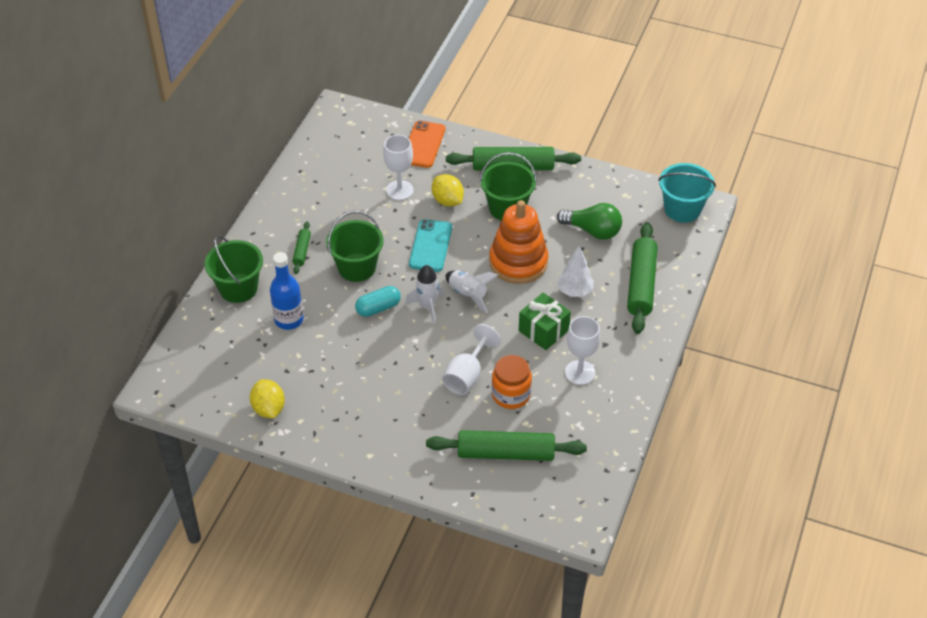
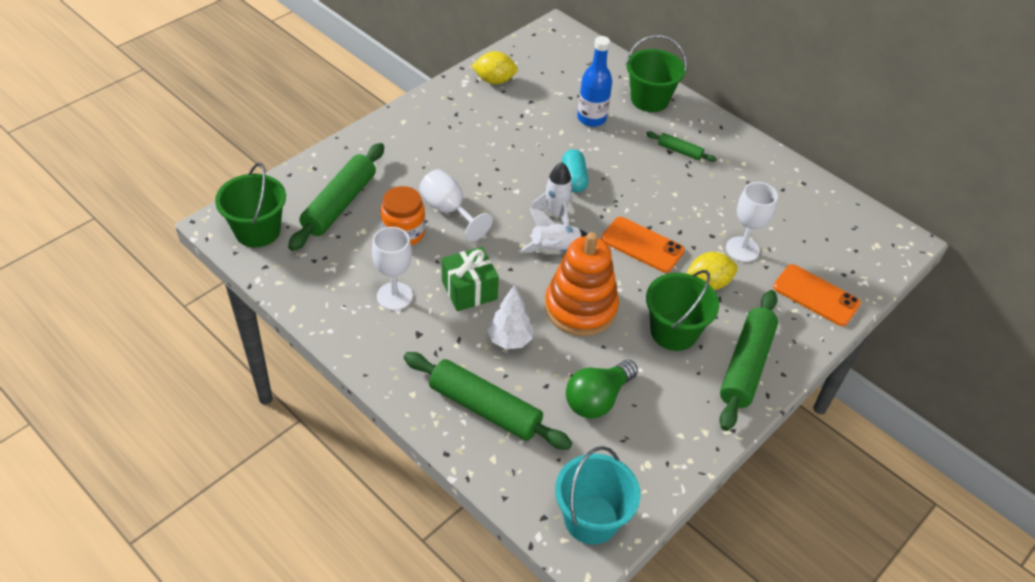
camera: 110 degrees right, 0 degrees up
green bucket [326,211,384,282] -> green bucket moved to [215,162,286,247]
turquoise phone [409,219,452,272] -> orange phone [601,217,685,273]

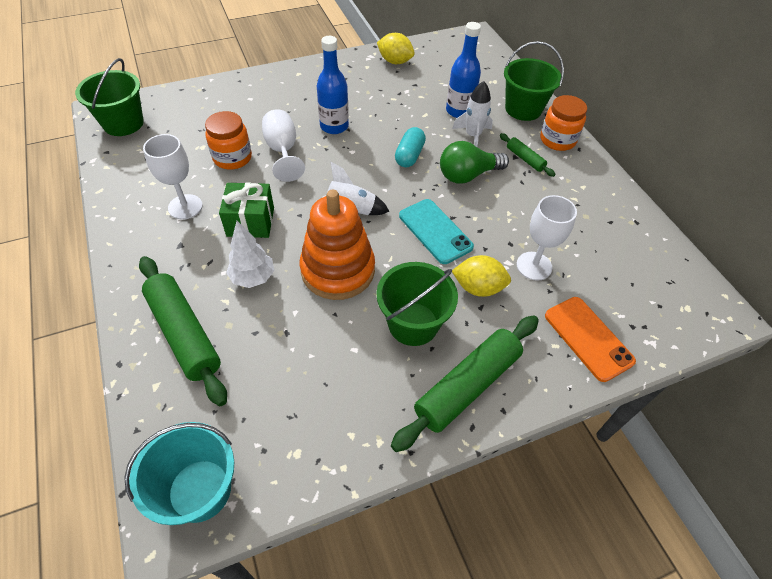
camera: 25 degrees right, 5 degrees up
green rolling pin [288,143,384,251] -> none
white rocket [532,162,573,226] -> white rocket moved to [452,81,493,147]
green light bulb [566,360,638,419] -> green light bulb moved to [440,141,509,184]
orange phone [601,217,685,273] -> turquoise phone [399,199,474,264]
none -> blue bottle [317,36,349,134]
none -> orange jar [540,95,587,151]

